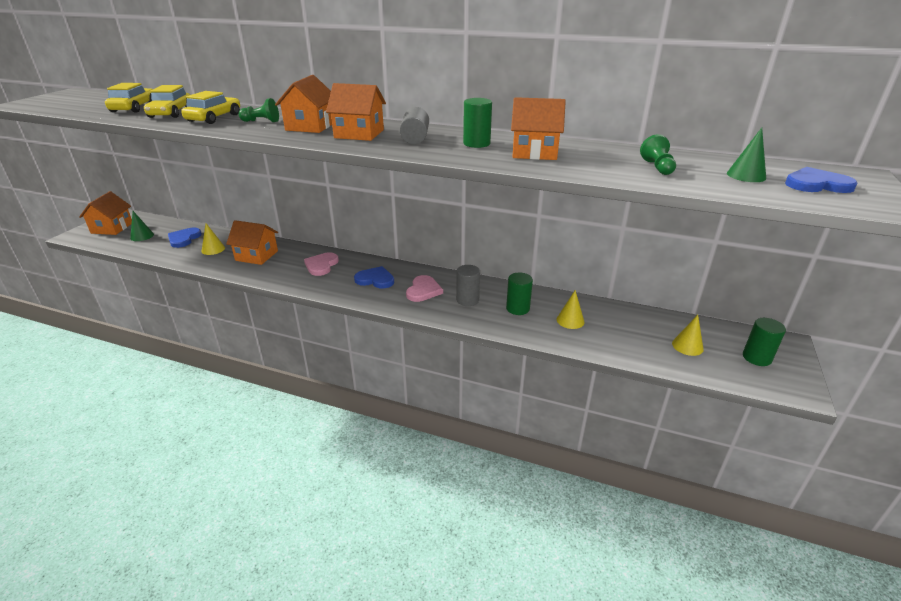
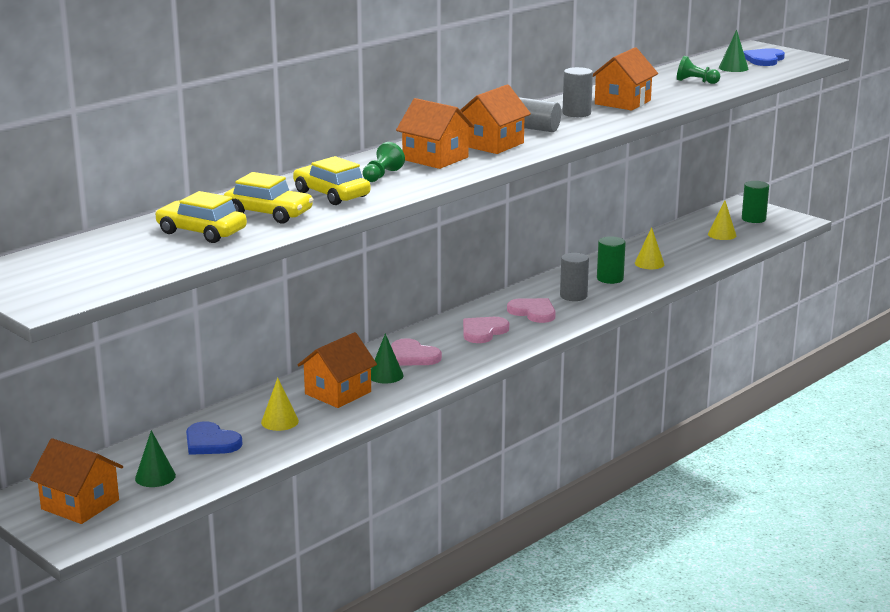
camera: 65 degrees left, 10 degrees down
blue heart [354,266,394,289] -> pink heart [463,317,509,343]
green cylinder [463,98,492,148] -> grey cylinder [563,67,593,117]
none -> green cone [371,333,404,384]

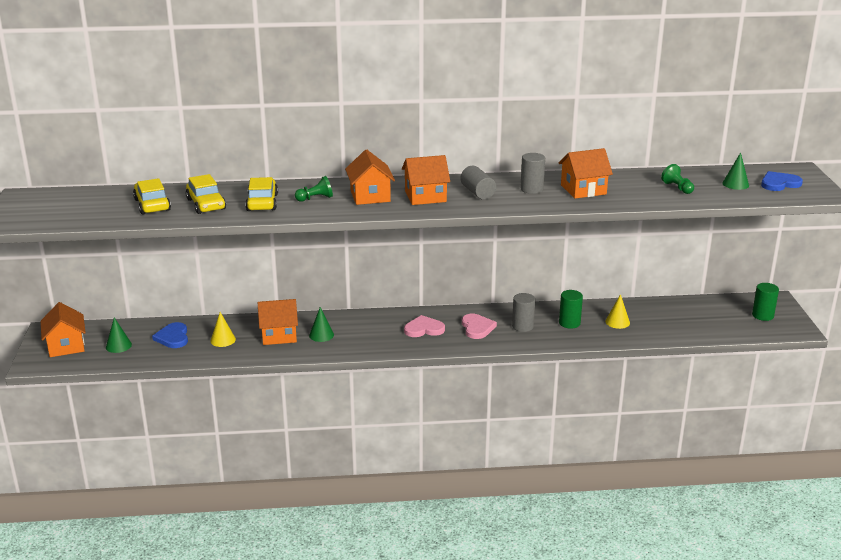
camera: 40 degrees right, 5 degrees up
pink heart [391,338,442,365] -> none
yellow cone [708,200,736,240] -> none

